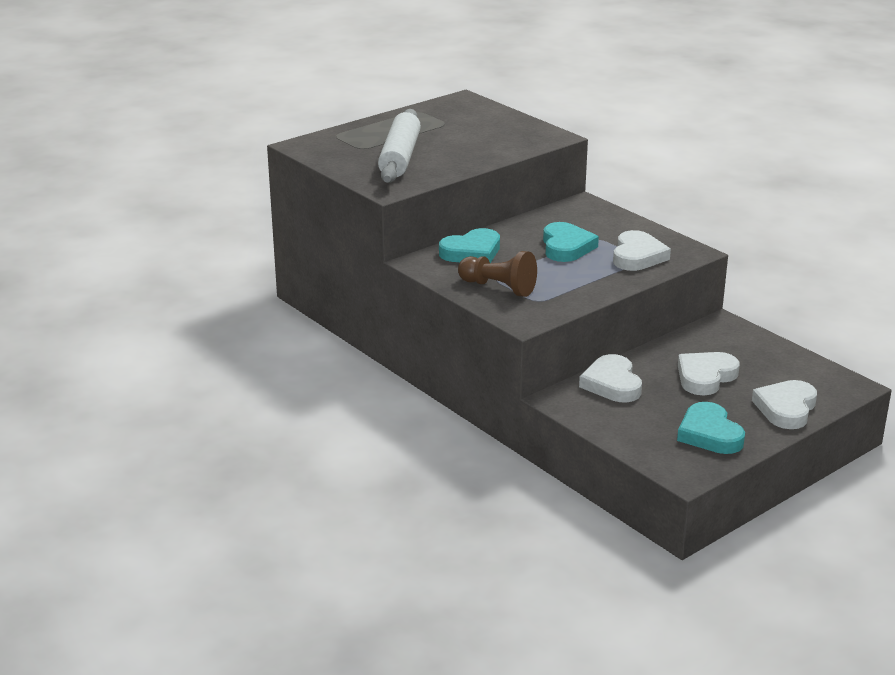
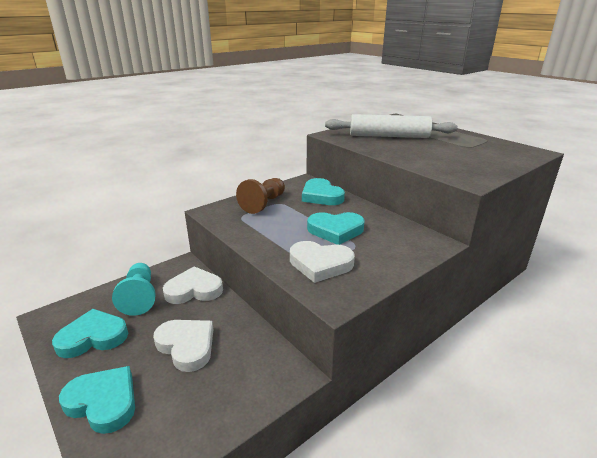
camera: 90 degrees right, 0 degrees up
white heart [752,380,817,429] -> turquoise heart [59,366,135,434]
none -> turquoise pawn [112,263,156,316]

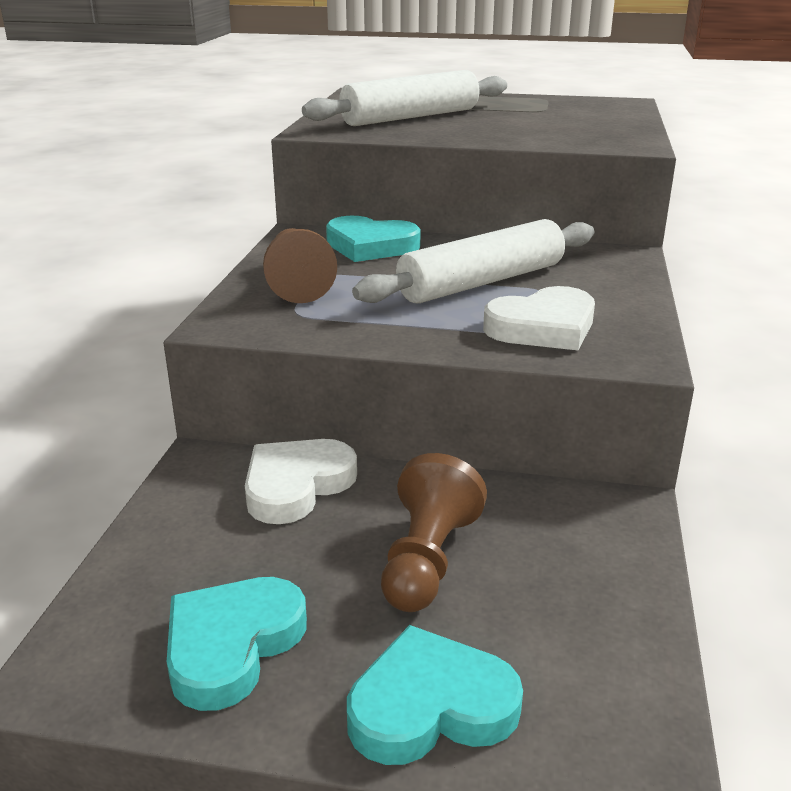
camera: 40 degrees left, 0 degrees up
turquoise pawn [112,263,156,316] -> none
white heart [153,320,213,372] -> brown pawn [381,453,487,612]
turquoise heart [307,212,365,245] -> white rolling pin [352,219,594,303]

